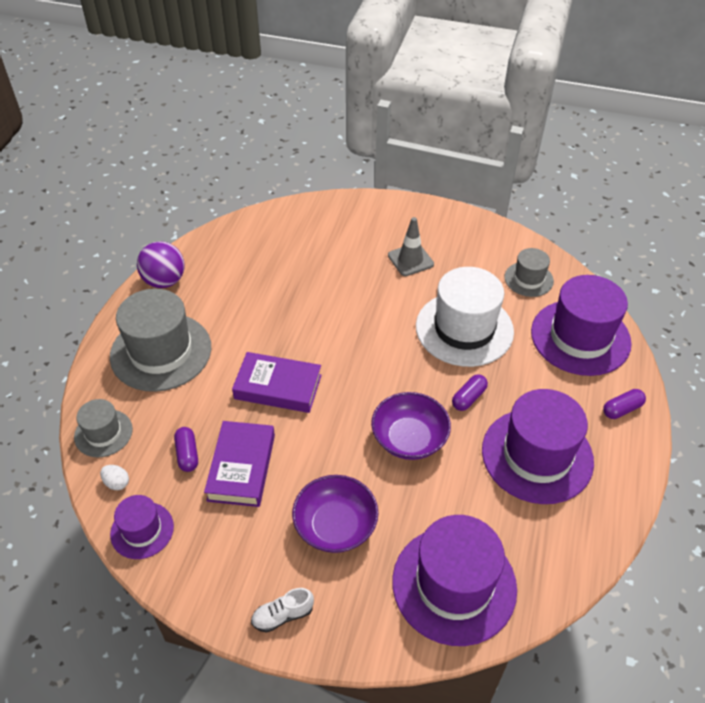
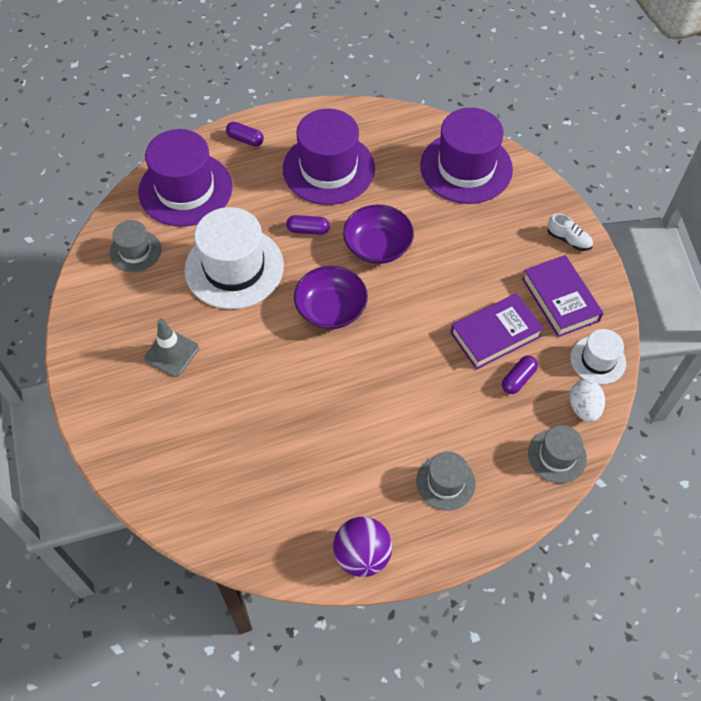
camera: 125 degrees left, 10 degrees up
white egg [100,465,129,490] -> white egg [569,379,605,422], size x1.55
grey hat [110,289,211,392] -> grey hat [416,452,476,511], size x0.53
purple hat [110,495,174,559] -> white hat [570,329,626,385]
purple book [232,352,321,413] -> purple book moved to [522,255,603,337]
purple bowl [292,475,379,553] -> purple bowl moved to [294,266,368,329]

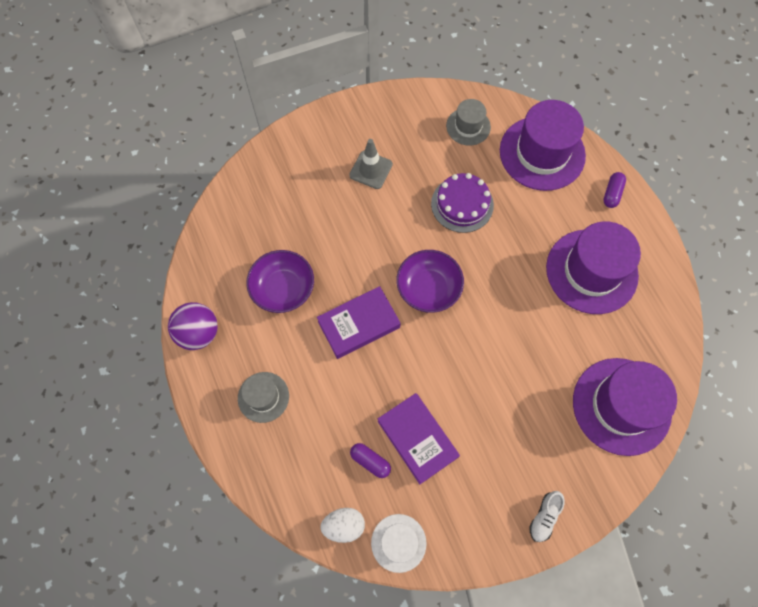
camera: 85 degrees right, 10 degrees up
white hat [185,207,284,309] -> purple cake [431,173,494,233]
purple capsule [286,215,330,235] -> none
purple bowl [343,204,414,264] -> purple bowl moved to [246,250,314,313]
purple book [522,255,603,337] -> purple book moved to [317,286,401,359]
grey hat [528,425,587,484] -> none

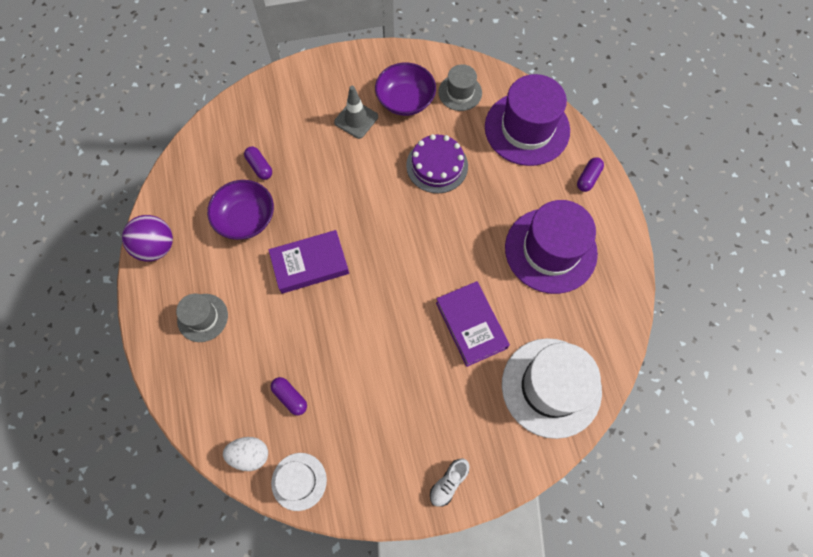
camera: 10 degrees right, 0 degrees up
purple book [378,393,460,484] -> purple book moved to [436,281,510,367]
purple bowl [396,250,464,313] -> purple bowl moved to [375,63,436,116]
purple hat [573,358,677,456] -> white hat [502,338,602,439]
none -> purple capsule [244,147,272,180]

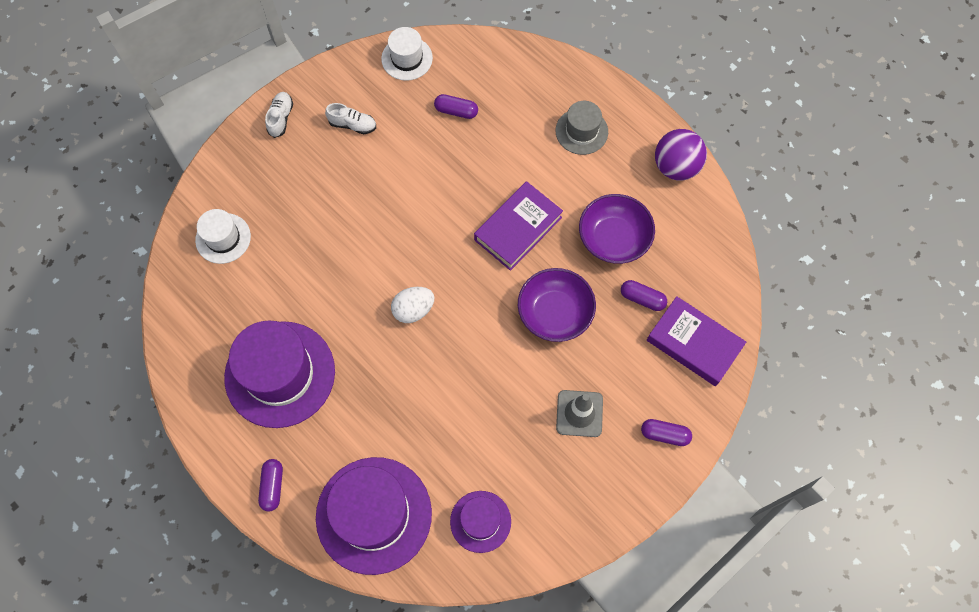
camera: 150 degrees right, 0 degrees up
white egg [223,437,268,471] -> white egg moved to [391,287,434,323]
purple bowl [375,63,436,116] -> purple bowl moved to [518,268,596,342]
purple cake [406,134,468,193] -> none
purple book [436,281,510,367] -> purple book moved to [647,296,746,386]
grey hat [438,64,482,111] -> purple hat [450,491,511,553]
white hat [502,338,602,439] -> white hat [195,209,251,264], size x0.53
none -> white shoe [325,103,376,134]
none -> purple capsule [641,419,692,446]

